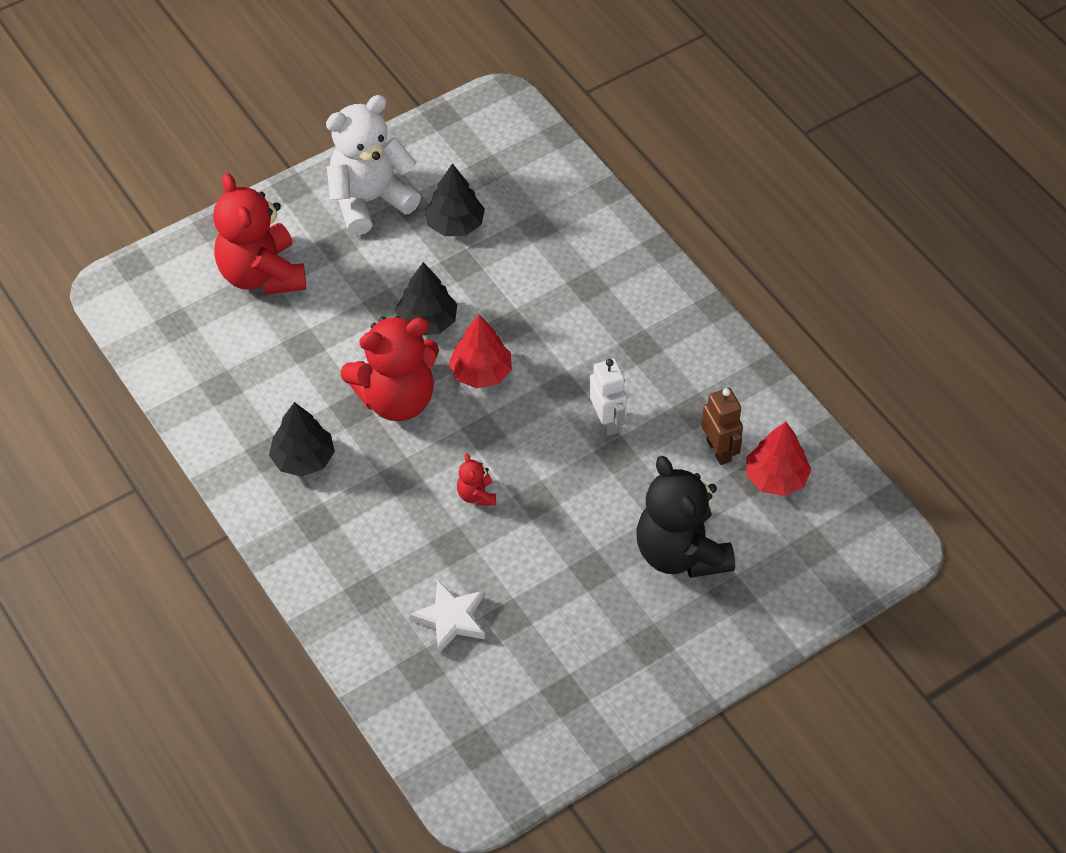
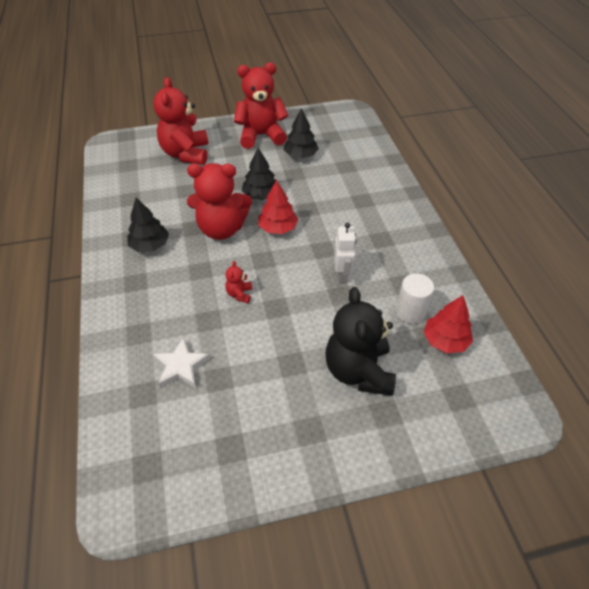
camera: 20 degrees right, 5 degrees down
white teddy bear [326,95,421,236] -> red teddy bear [234,62,288,149]
brown robot [701,388,743,465] -> white cylinder [396,273,434,324]

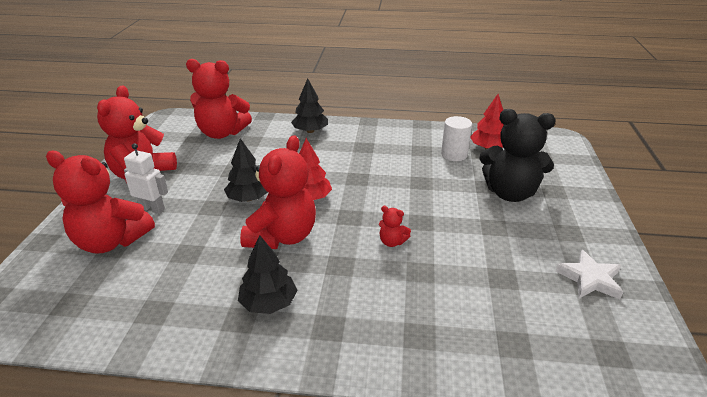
camera: 70 degrees left, 15 degrees down
white star [153,337,210,388] -> white star moved to [555,250,623,299]
black tree [283,108,319,158] -> black tree moved to [291,78,328,133]
white robot [334,223,356,283] -> white robot moved to [124,143,168,214]
none -> red teddy bear [186,59,252,139]

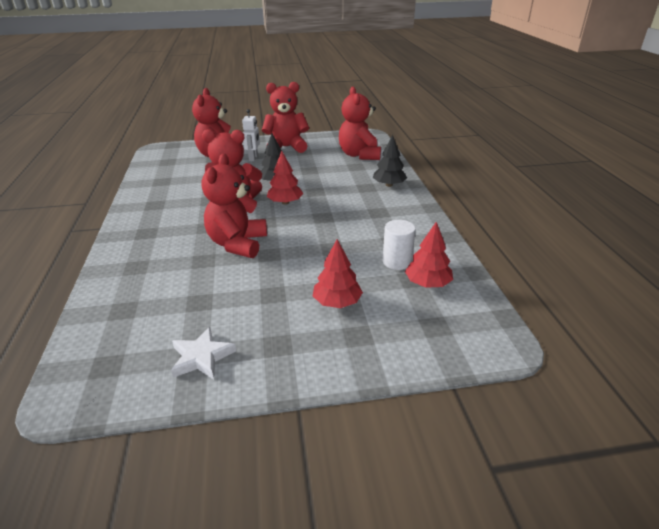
camera: 75 degrees right, 0 degrees up
black tree [238,235,297,314] -> none
red teddy bear [379,206,411,247] -> red teddy bear [202,154,267,258], size x2.37
black teddy bear [479,109,556,202] -> red tree [313,239,363,308]

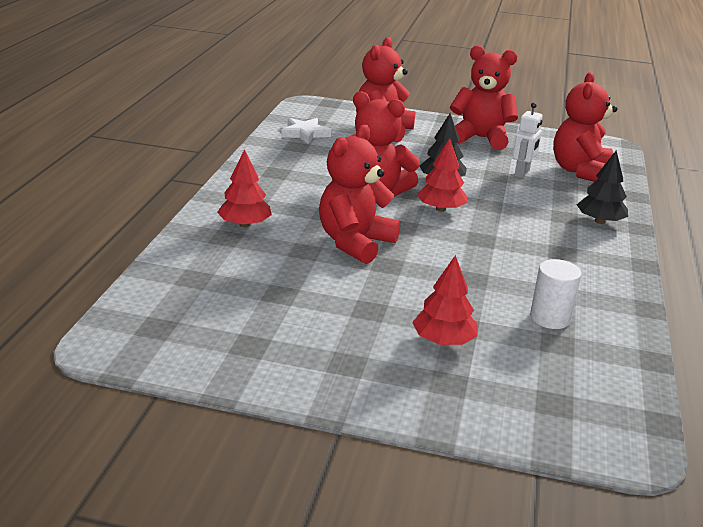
camera: 20 degrees right, 5 degrees down
white star [171,327,236,380] -> white star moved to [281,118,331,144]
white robot [242,109,260,161] -> white robot moved to [513,103,543,178]
red tree [405,222,453,288] -> red tree moved to [217,149,272,227]

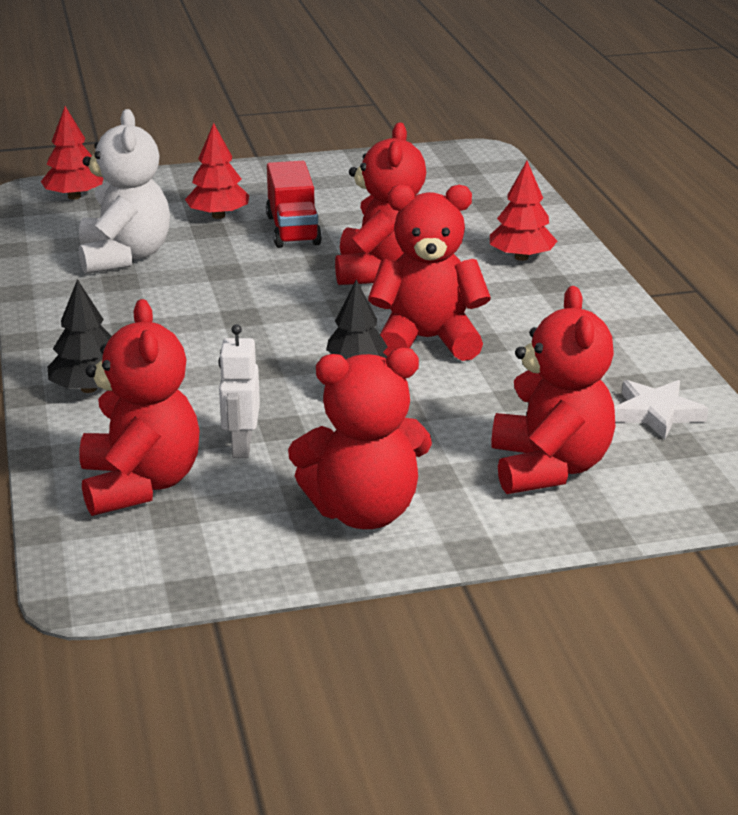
camera: 155 degrees right, 0 degrees up
red tree [417,138,467,212] -> red tree moved to [41,106,104,200]
white cylinder [530,259,582,329] -> white teddy bear [79,109,170,274]
none -> red truck [266,161,322,248]

